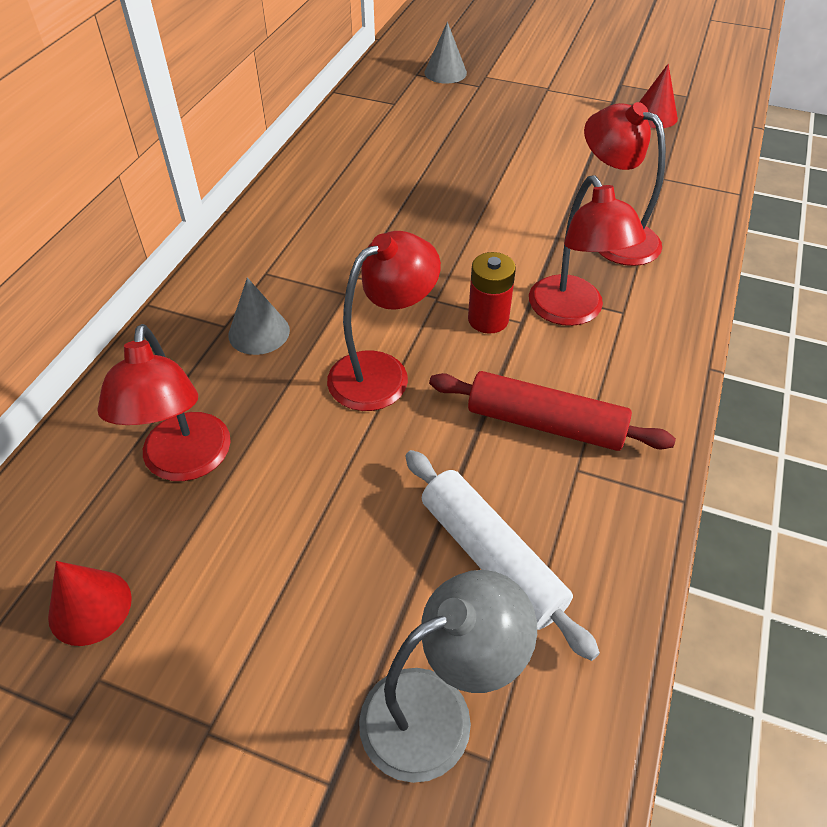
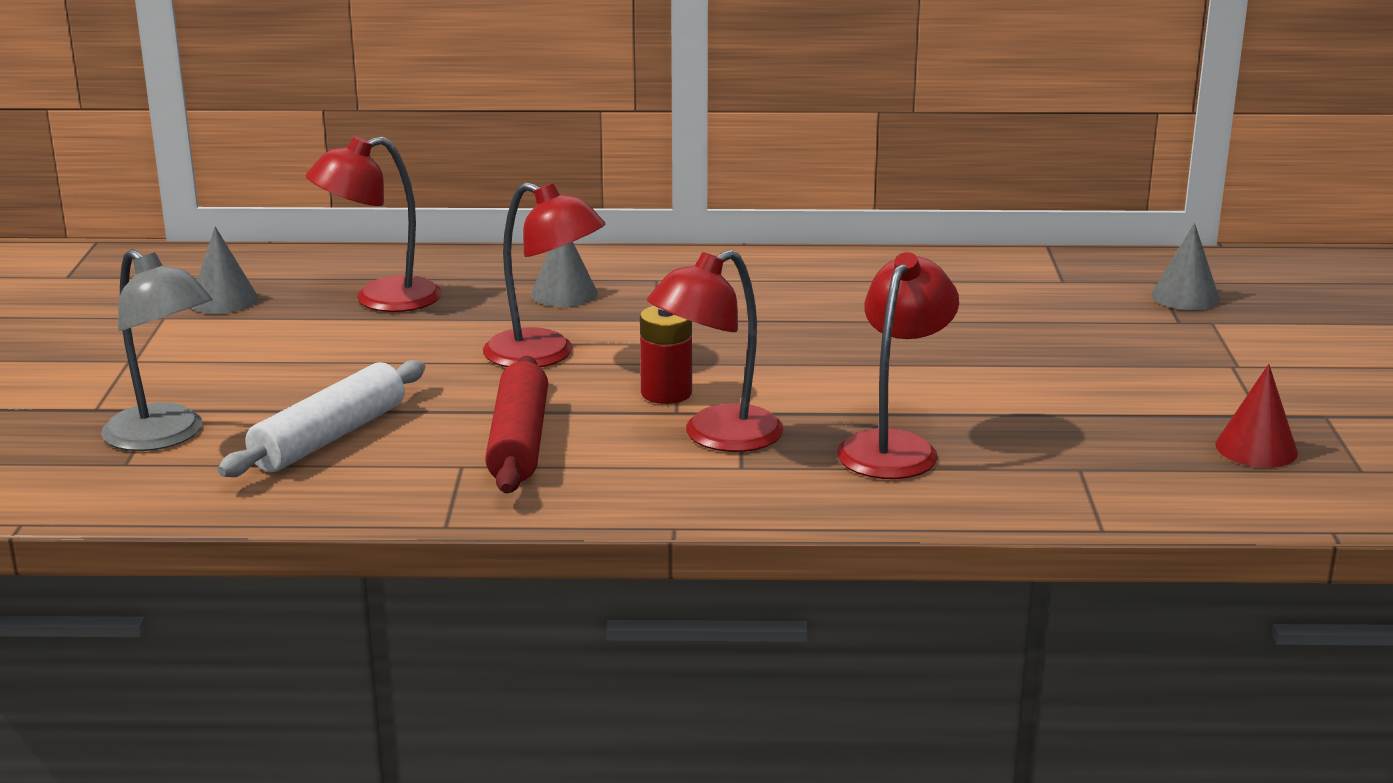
camera: 70 degrees right, 25 degrees down
red cone [48,561,132,646] -> grey cone [192,226,258,314]

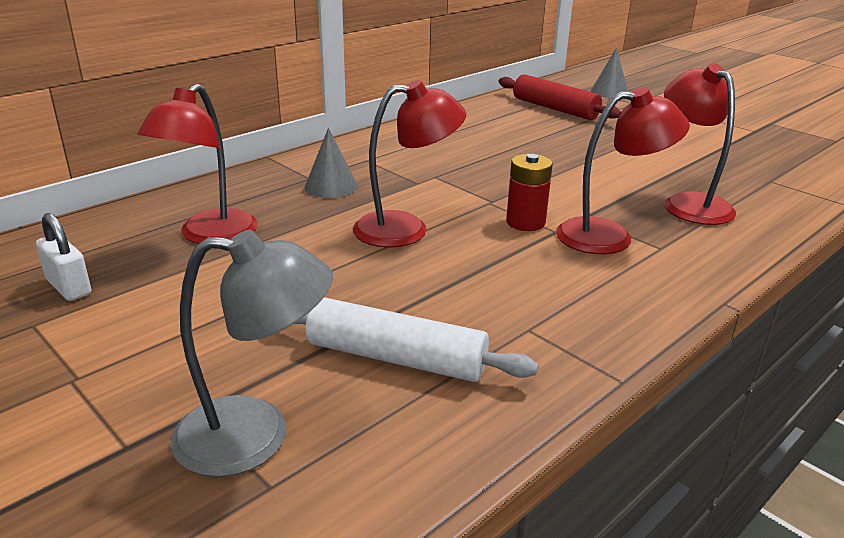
camera: 45 degrees left, 5 degrees up
grey cone [192,226,258,314] -> white padlock [36,213,91,301]
white rolling pin [218,360,425,477] -> white rolling pin turned 60 degrees counterclockwise [294,297,539,382]
red rolling pin [485,356,548,493] -> red rolling pin moved to [499,74,621,120]
red lamp [647,250,784,452] -> red lamp turned 105 degrees counterclockwise [556,87,690,254]
red cone [1215,364,1298,468] -> none

